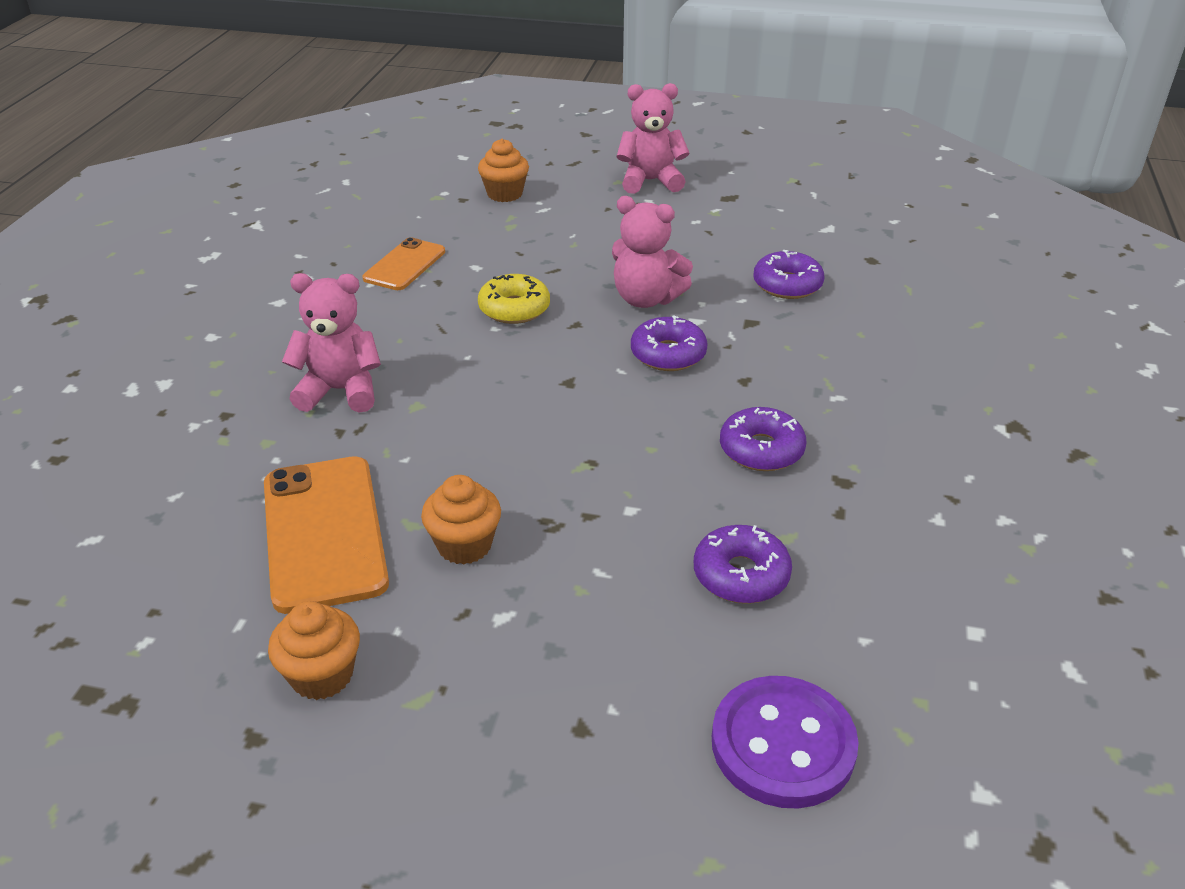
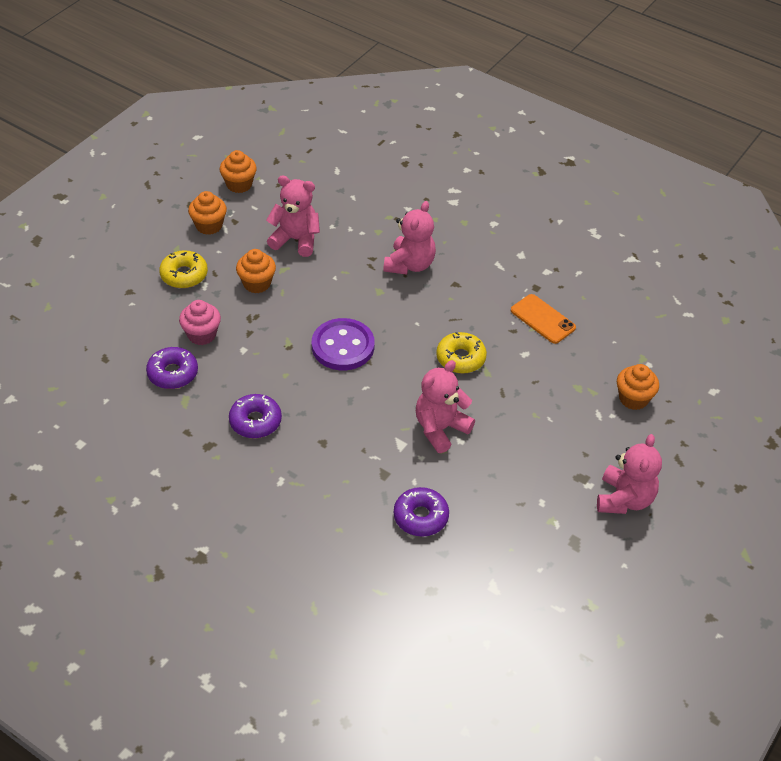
camera: 110 degrees right, 10 degrees up
orange phone [264,456,389,614] -> pink teddy bear [266,176,320,257]
purple donut [631,315,708,371] -> none
purple button [712,676,859,809] -> purple button moved to [312,318,375,370]
none -> yellow donut [159,250,208,288]
none -> pink cupcake [179,300,221,345]
none -> orange cupcake [220,150,257,193]

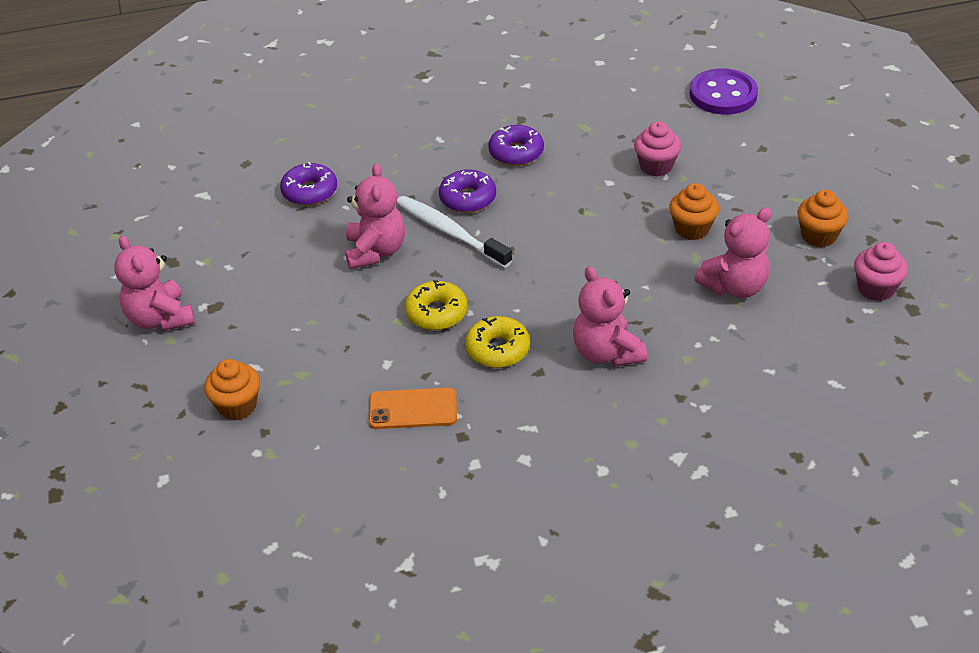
camera: 135 degrees right, 5 degrees down
purple donut [146,347,198,389] -> purple donut moved to [439,170,496,213]
yellow donut [159,250,208,288] -> yellow donut moved to [465,316,530,368]
orange cupcake [220,150,257,193] -> pink cupcake [854,242,908,301]
purple button [312,318,375,370] -> purple button moved to [690,68,758,115]
none -> white toothbrush [397,196,512,268]

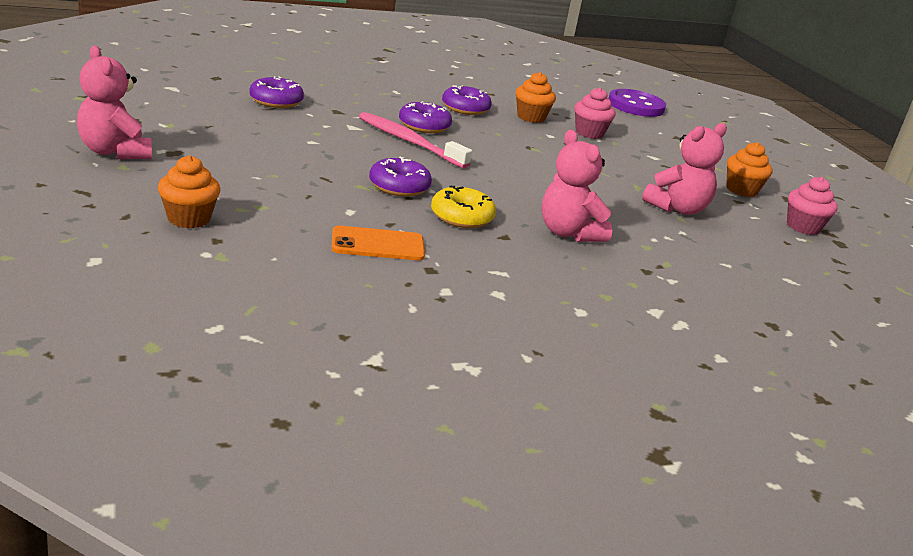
camera: 10 degrees left, 15 degrees down
pink teddy bear [345,163,405,269] -> none
white toothbrush [397,196,512,268] -> pink toothbrush [359,112,472,169]
yellow donut [405,280,468,330] -> purple donut [369,156,432,197]
orange cupcake [669,183,719,240] -> orange cupcake moved to [515,72,556,123]

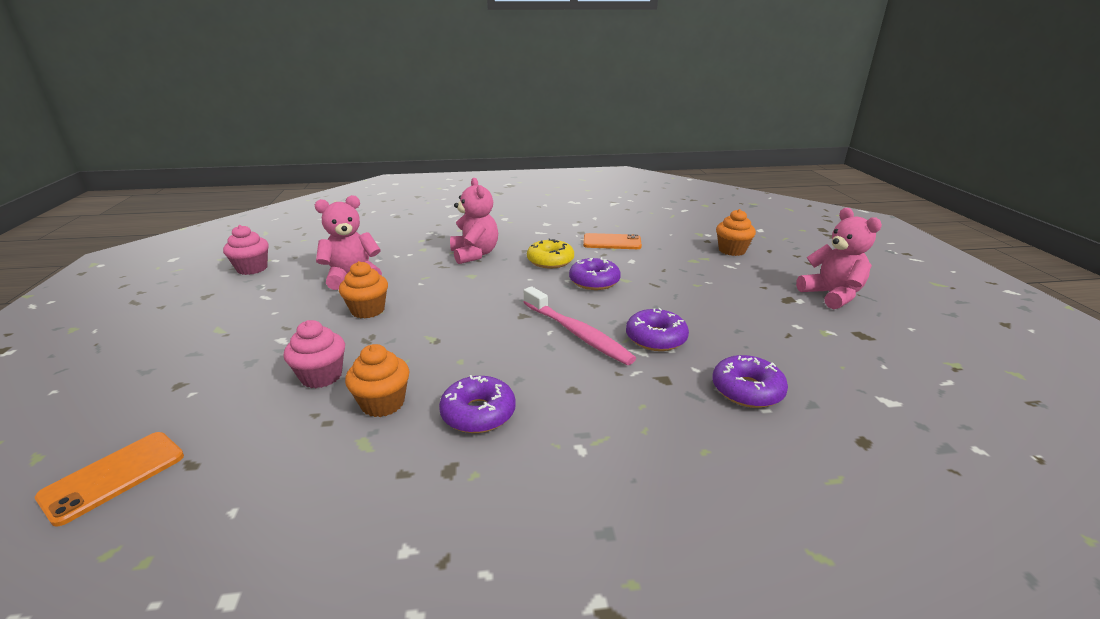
camera: 165 degrees left, 0 degrees up
purple donut [399,101,452,133] -> purple donut moved to [626,308,689,351]
purple button [608,89,666,117] -> orange phone [35,432,184,526]
orange cupcake [726,142,773,197] -> orange cupcake moved to [339,261,388,319]

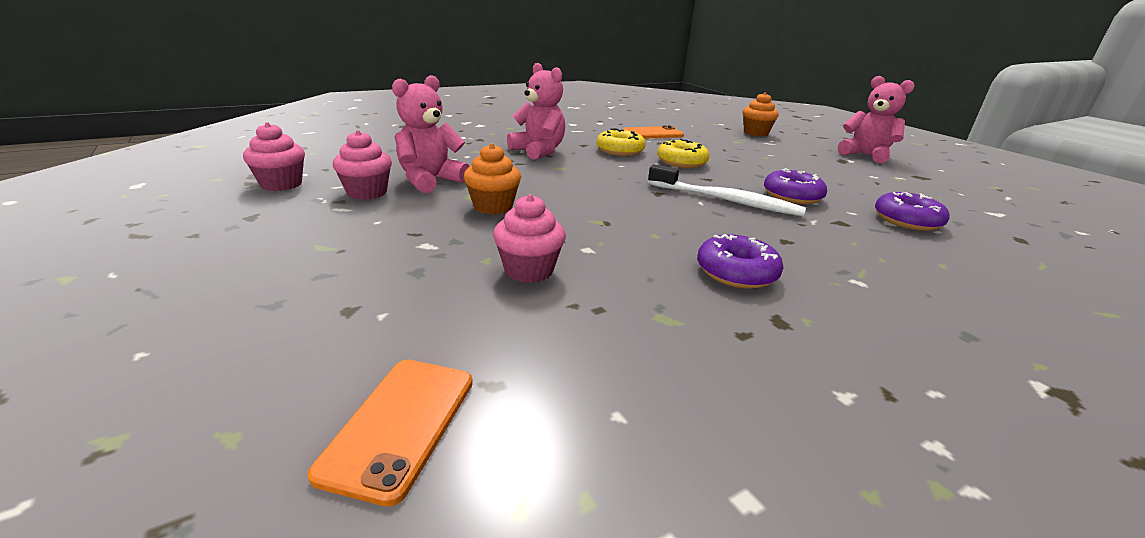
camera: 25 degrees left, 0 degrees up
orange cupcake [345,344,410,417] -> none
pink toothbrush [523,286,636,365] -> white toothbrush [648,164,806,216]
purple donut [569,257,621,290] -> yellow donut [657,139,710,168]
none -> pink cupcake [333,130,392,200]

